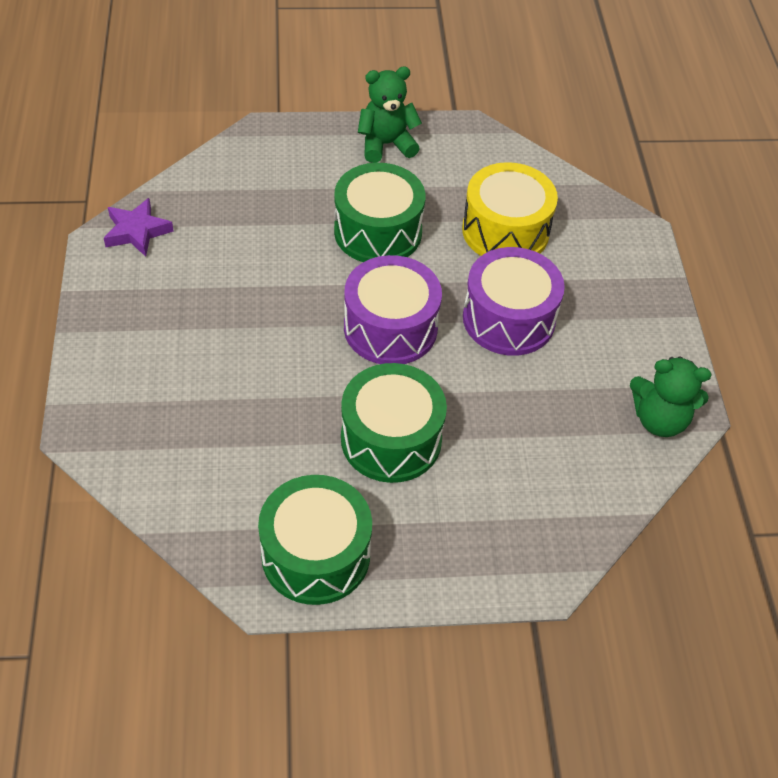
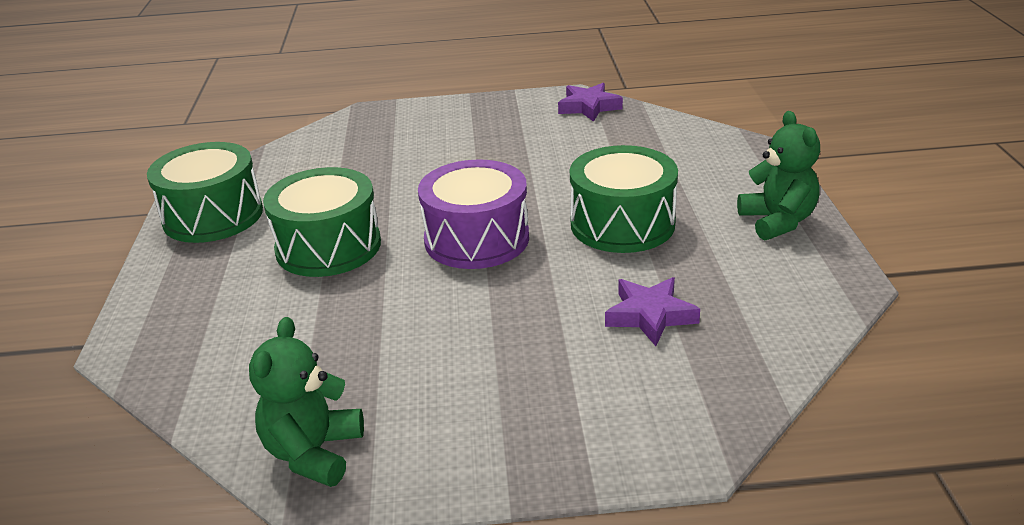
camera: 95 degrees right, 20 degrees down
yellow drum [462,162,558,256] -> purple star [605,277,700,346]
purple drum [463,247,565,356] -> none

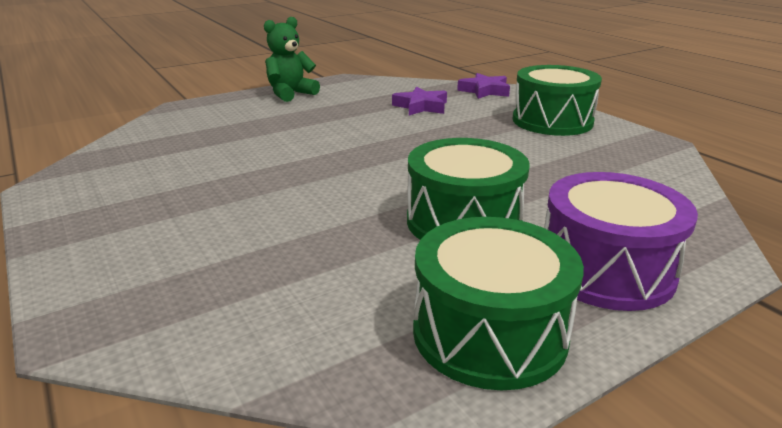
camera: 120 degrees left, 5 degrees down
green teddy bear [249,317,364,487] -> none
purple drum [418,159,529,269] -> purple drum moved to [544,172,698,311]
purple star [558,83,623,122] -> purple star moved to [457,73,510,99]
green drum [570,145,678,253] -> green drum moved to [513,65,602,136]

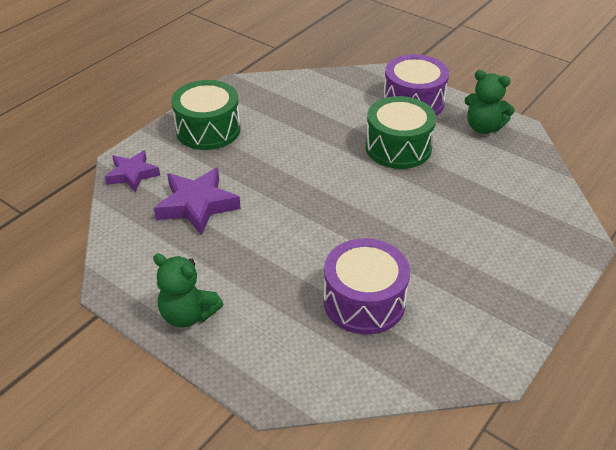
camera: 110 degrees left, 15 degrees up
purple star [392,87,447,115] -> purple star [154,168,241,236], size x1.50
green drum [413,217,584,390] -> green teddy bear [464,70,515,134]
none -> purple drum [323,238,410,335]

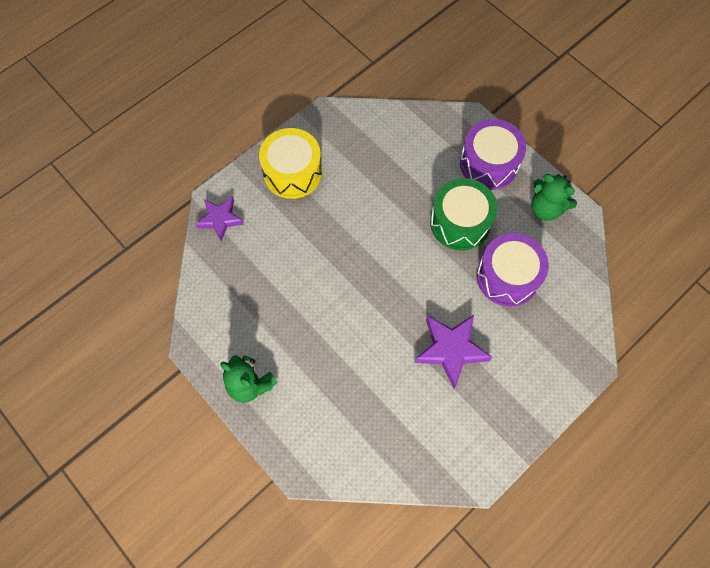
camera: 10 degrees right, 25 degrees up
purple star [154,168,241,236] -> purple star moved to [414,315,492,388]
green drum [171,80,240,150] -> yellow drum [259,128,322,199]
purple drum [323,238,410,335] -> purple drum moved to [477,233,549,307]

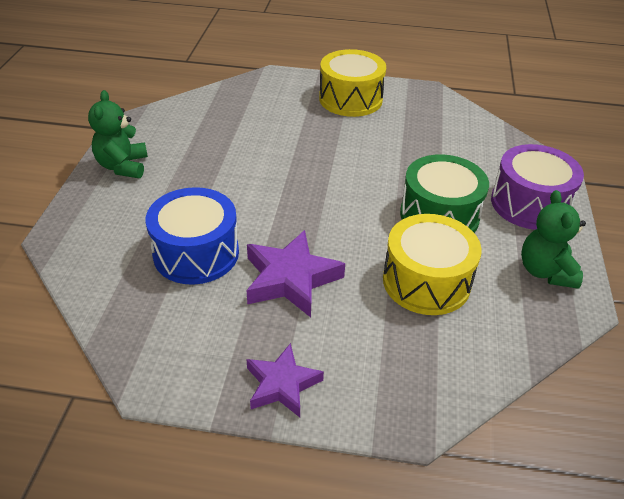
camera: 50 degrees right, 25 degrees down
purple star [195,197,244,241] -> purple star moved to [246,343,324,417]
purple drum [477,233,549,307] -> yellow drum [383,214,482,315]
none -> blue drum [145,187,239,285]

